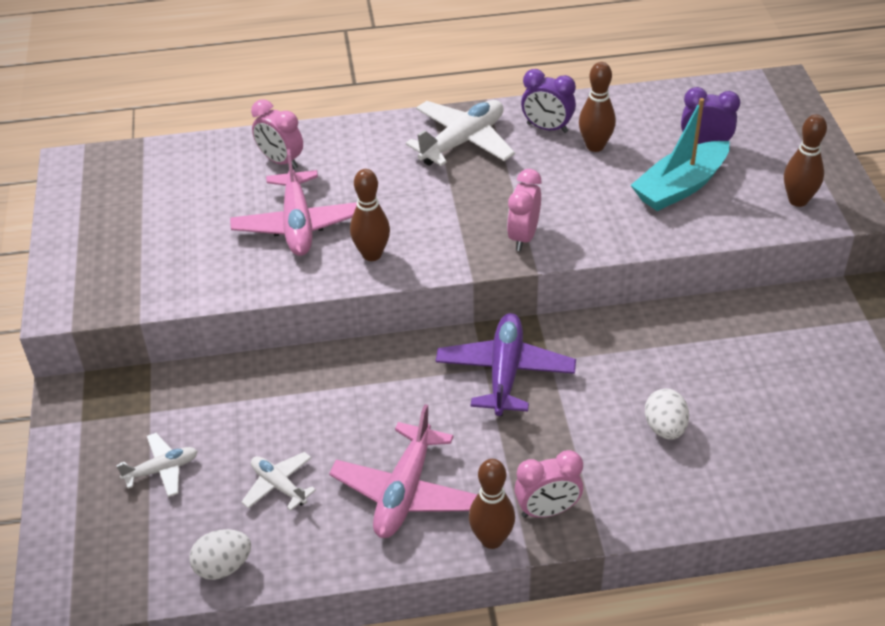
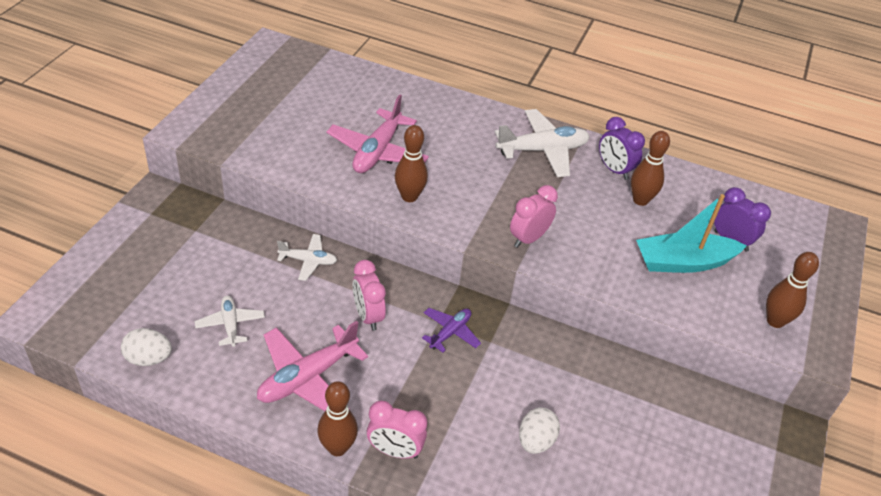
camera: 25 degrees right, 0 degrees up
white plane [116,433,198,497] -> white plane moved to [277,234,337,281]
pink clock [251,99,303,169] -> pink clock moved to [353,260,386,331]
purple plane [436,313,576,416] -> purple plane [422,308,481,353], size x0.56

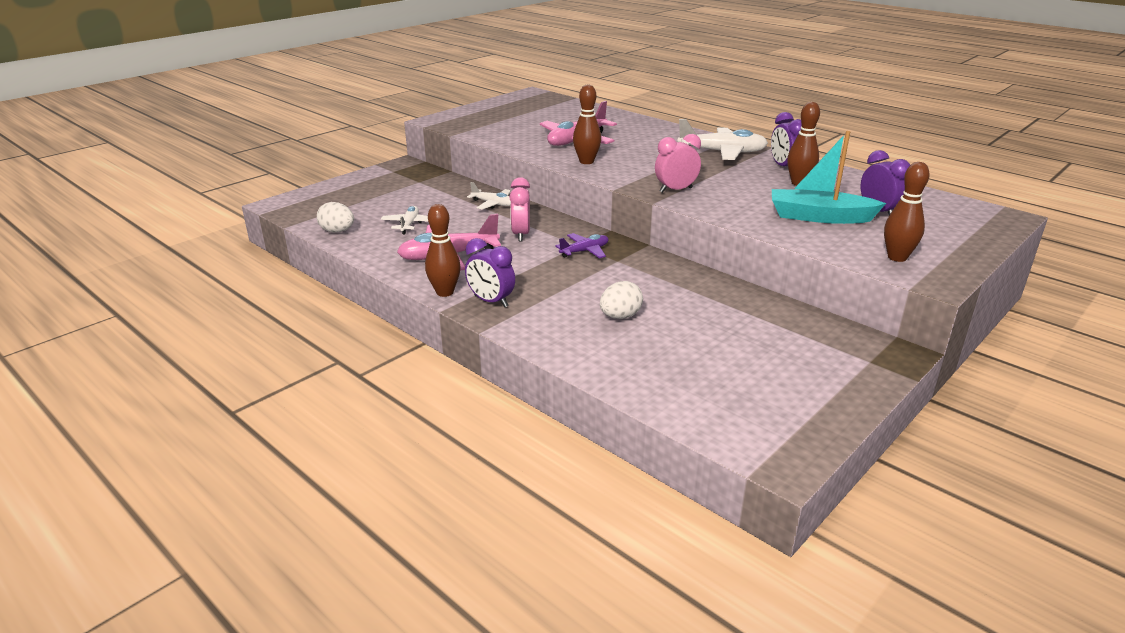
camera: 25 degrees right, 15 degrees down
pink clock [367,401,427,459] -> purple clock [465,238,515,307]

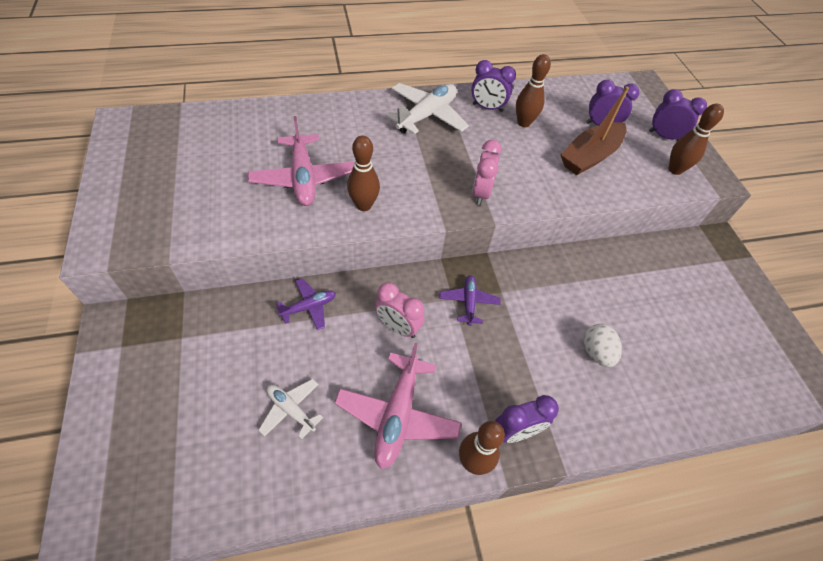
camera: 60 degrees left, 25 degrees up
white egg [317,202,354,233] -> none
white plane [467,182,511,210] -> purple plane [276,278,336,330]
turquoise boat [772,131,886,224] -> brown boat [561,86,629,175]
none -> purple clock [649,89,707,141]

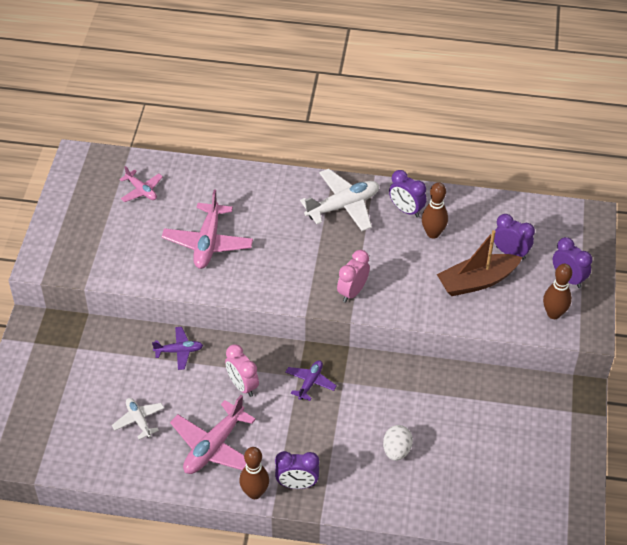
camera: 25 degrees right, 5 degrees down
brown bowling pin [347,135,380,211] -> none
none -> pink plane [119,166,163,202]

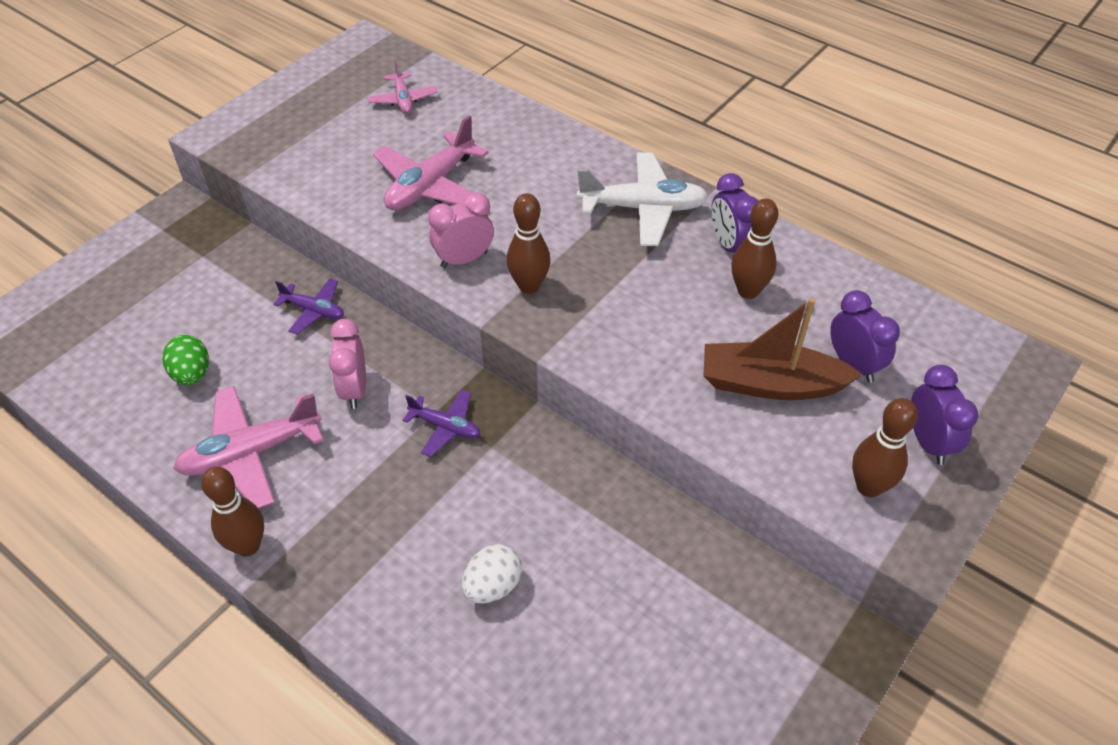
camera: 30 degrees right, 0 degrees up
white plane [112,398,164,440] -> green egg [162,335,209,385]
purple clock [275,451,319,489] -> none
purple plane [286,360,337,401] -> purple plane turned 60 degrees clockwise [402,389,480,457]
pink clock [337,250,370,303] -> pink clock moved to [428,192,494,268]
none -> brown bowling pin [507,193,551,294]

